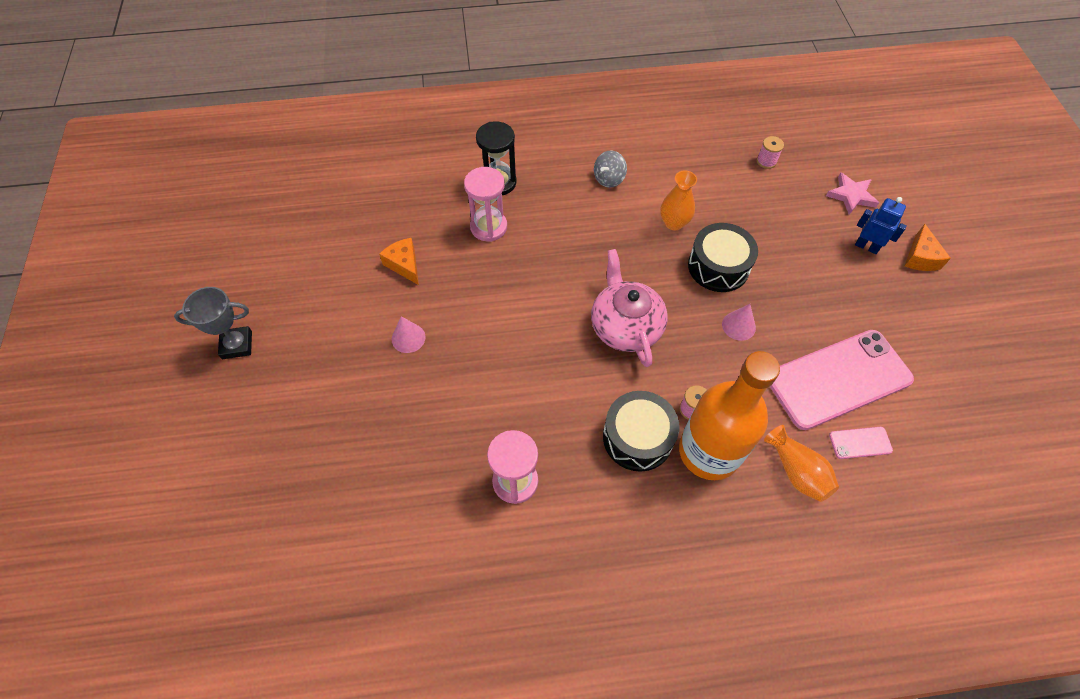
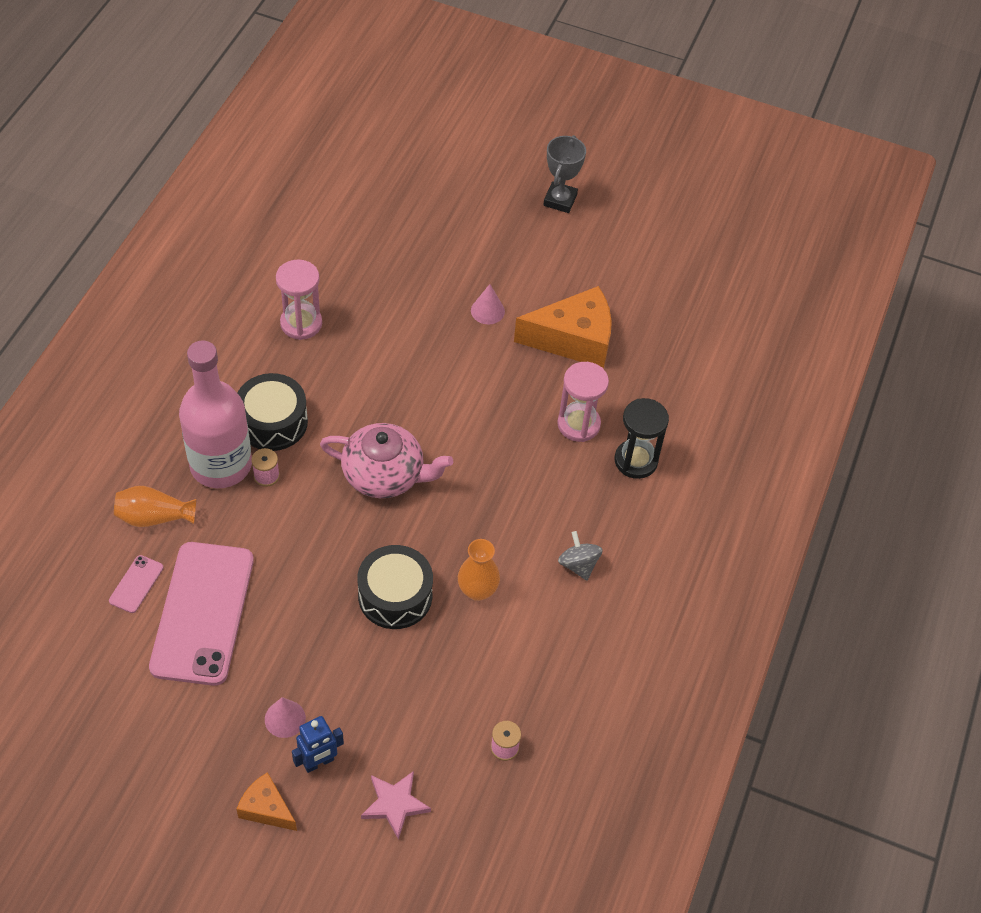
camera: 115 degrees right, 5 degrees down
orange cheese [379,238,419,285] -> orange cheese [514,286,612,369], size x1.91
orange bottle [679,351,780,480] -> pink bottle [179,340,252,488]
pink cone [722,304,756,341] -> pink cone moved to [265,697,306,738]

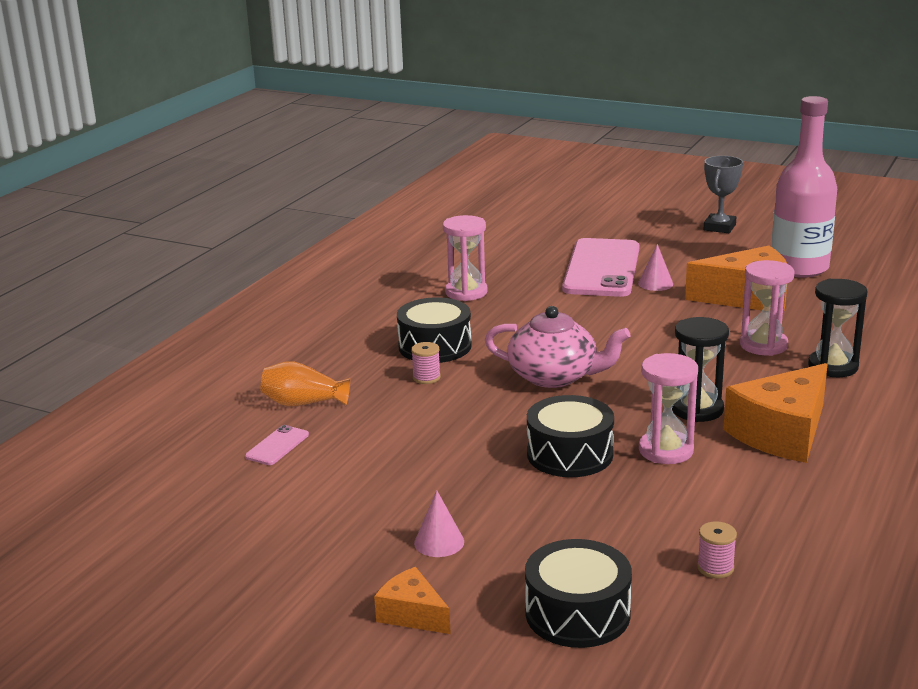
camera: 10 degrees right, 30 degrees down
pink phone [149,542,254,686] -> pink phone moved to [562,238,639,297]
pink bottle [179,340,252,488] -> pink bottle moved to [771,96,837,278]
blue robot [292,716,344,773] -> none
pink star [361,771,431,840] -> black drum [525,539,632,648]
orange vase [458,539,500,601] -> pink hourglass [639,353,698,464]
grey spinning top [558,531,603,581] -> orange cheese [723,363,828,463]
none -> black hourglass [672,317,729,422]

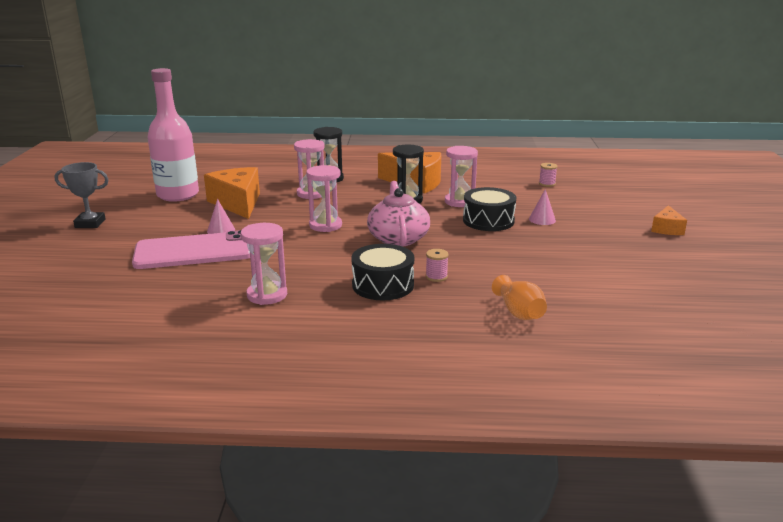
camera: 115 degrees left, 0 degrees up
pink phone [245,425,309,465] -> none
pink cone [414,490,464,557] -> pink cone moved to [529,189,556,225]
black drum [525,539,632,648] -> none
none -> pink hourglass [306,165,342,232]

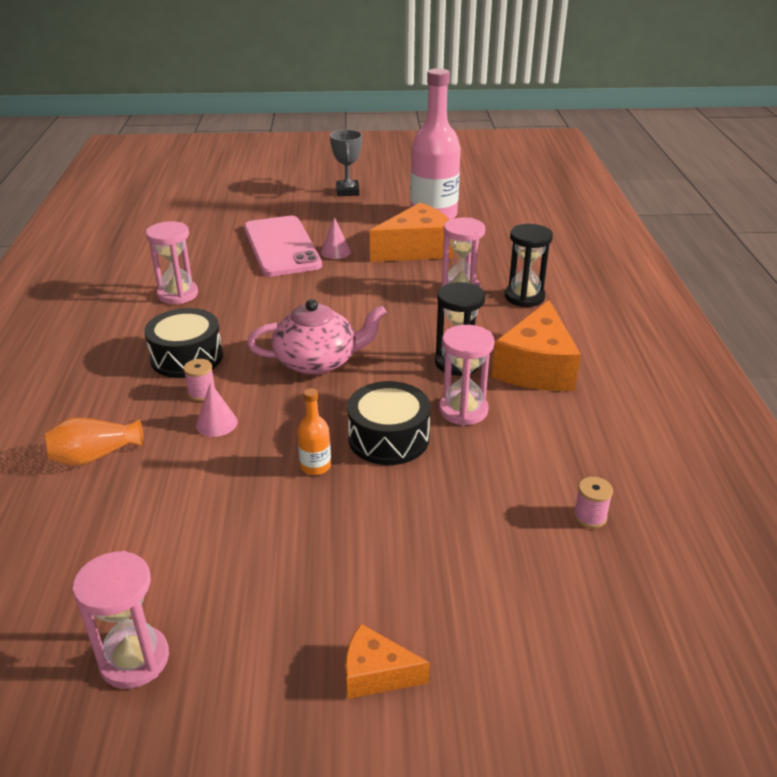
camera: 85 degrees right, 10 degrees up
pink hourglass [306,165,342,232] -> pink hourglass moved to [73,551,169,689]
pink cone [529,189,556,225] -> pink cone moved to [196,382,238,437]
none -> orange bottle [297,388,331,475]

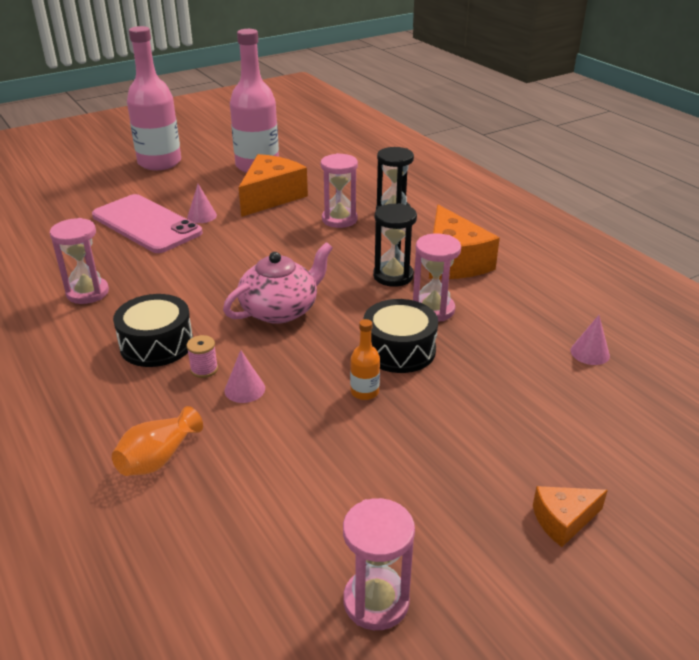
camera: 30 degrees left, 0 degrees up
grey trophy [330,130,362,196] -> pink bottle [127,26,181,170]
pink spool [574,477,613,528] -> pink cone [570,315,610,365]

